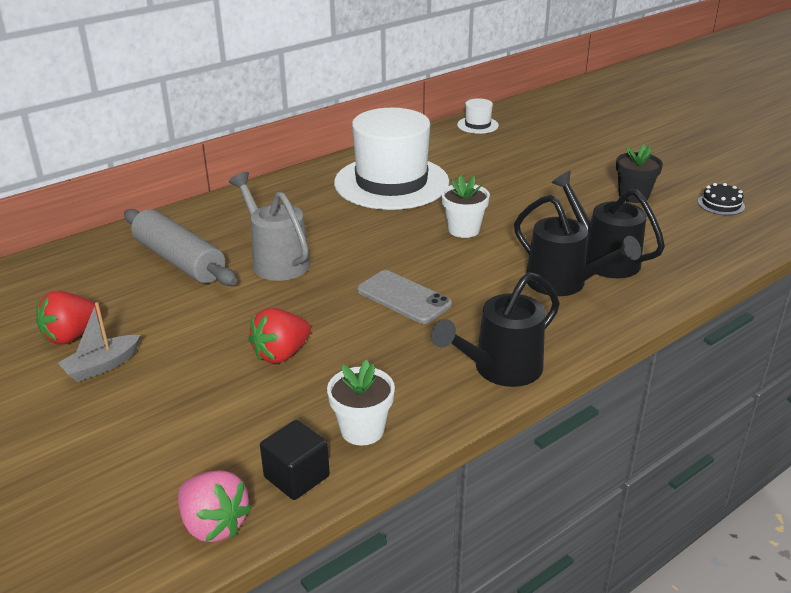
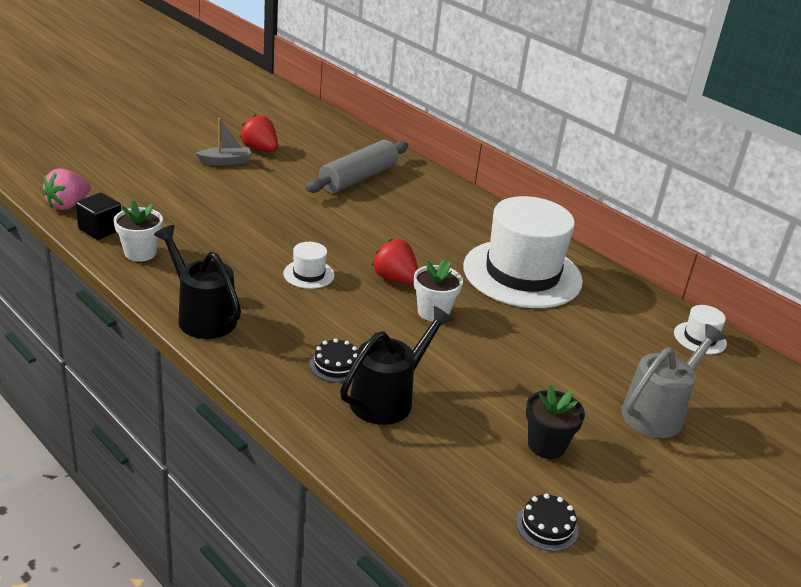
camera: 80 degrees right, 0 degrees up
grey boat [58,302,140,382] -> grey boat turned 120 degrees clockwise [196,118,252,166]
grey watering can [229,172,310,281] -> grey watering can moved to [621,324,726,438]
red strawberry [248,308,311,364] -> red strawberry moved to [372,238,418,284]
grey phone [357,270,452,324] -> white hat [283,242,335,289]
black watering can [514,195,641,296] -> black cake [310,338,358,382]

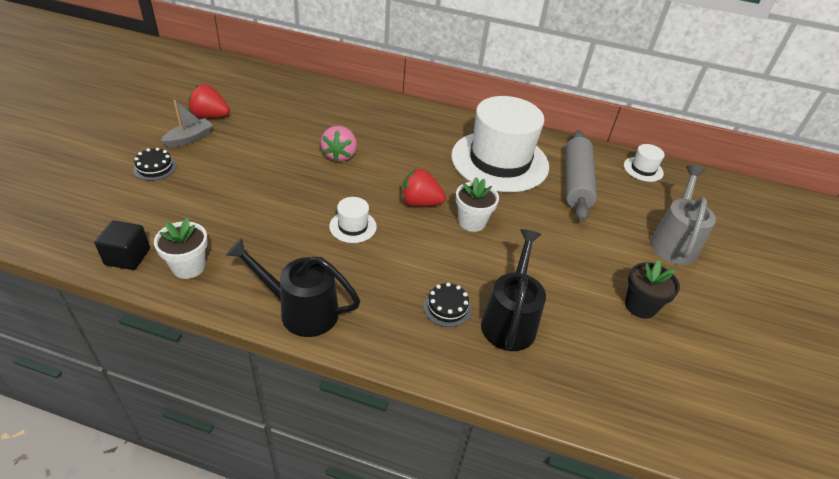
camera: 30 degrees left, 10 degrees up
pink strawberry [42,168,91,210] -> pink strawberry moved to [321,126,357,162]
grey rolling pin [306,140,408,193] -> grey rolling pin moved to [565,130,597,222]
black cake [516,493,579,551] -> black cake moved to [133,148,177,181]

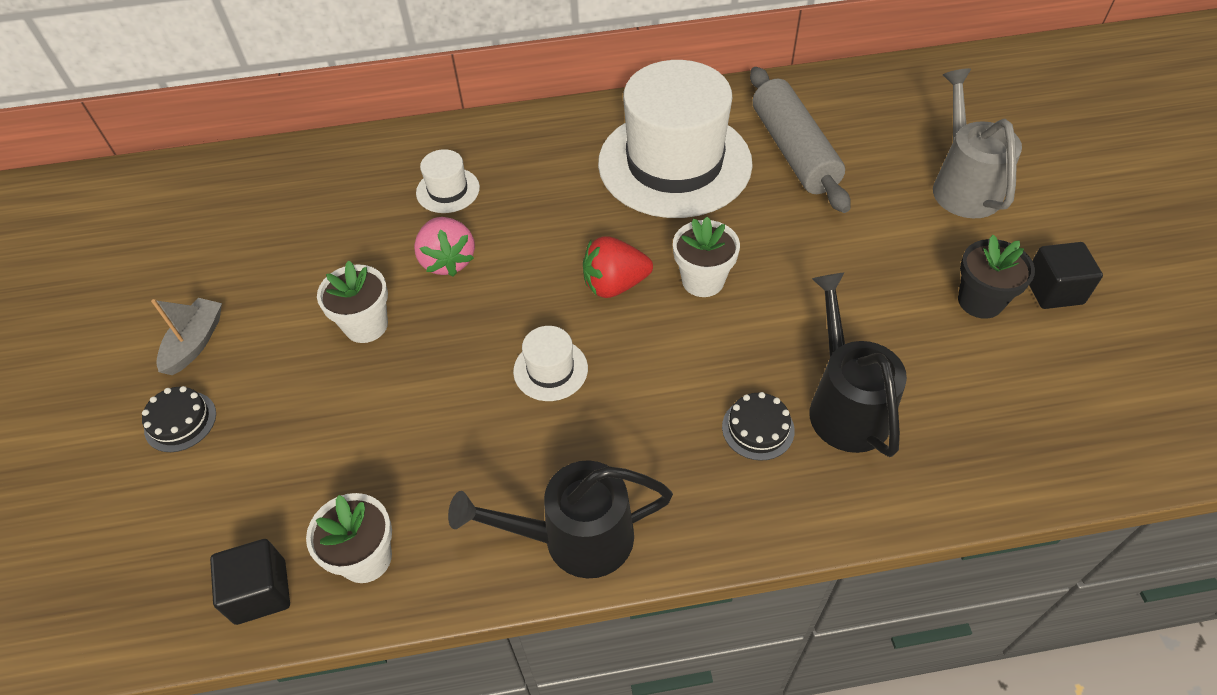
camera: 20 degrees left, 10 degrees up
red strawberry [188,84,230,118] -> none
white hat [624,144,665,182] -> white hat moved to [416,149,480,213]
none -> white flower pot [317,261,388,343]
none -> black cube [1029,242,1103,309]

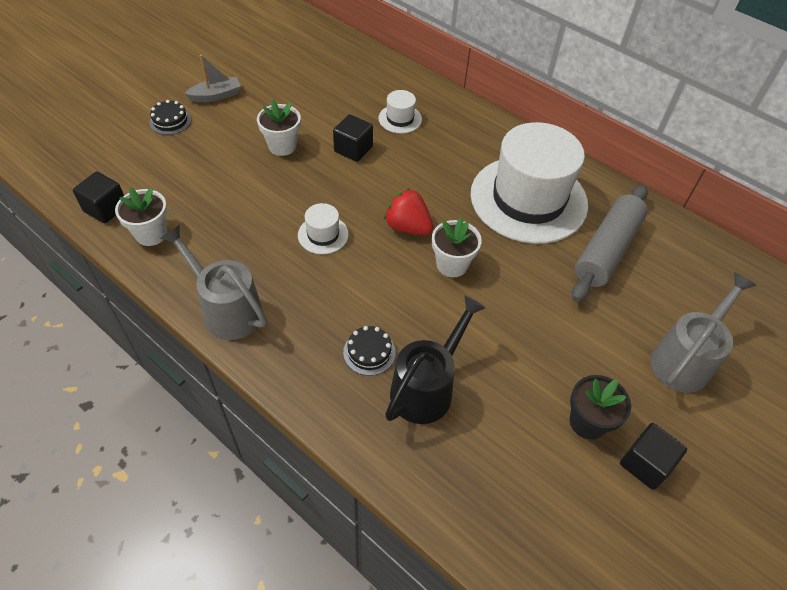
camera: 45 degrees right, 0 degrees up
pink strawberry [414,217,475,277] -> black cube [333,114,373,162]
black watering can [448,460,673,578] -> grey watering can [160,225,267,340]

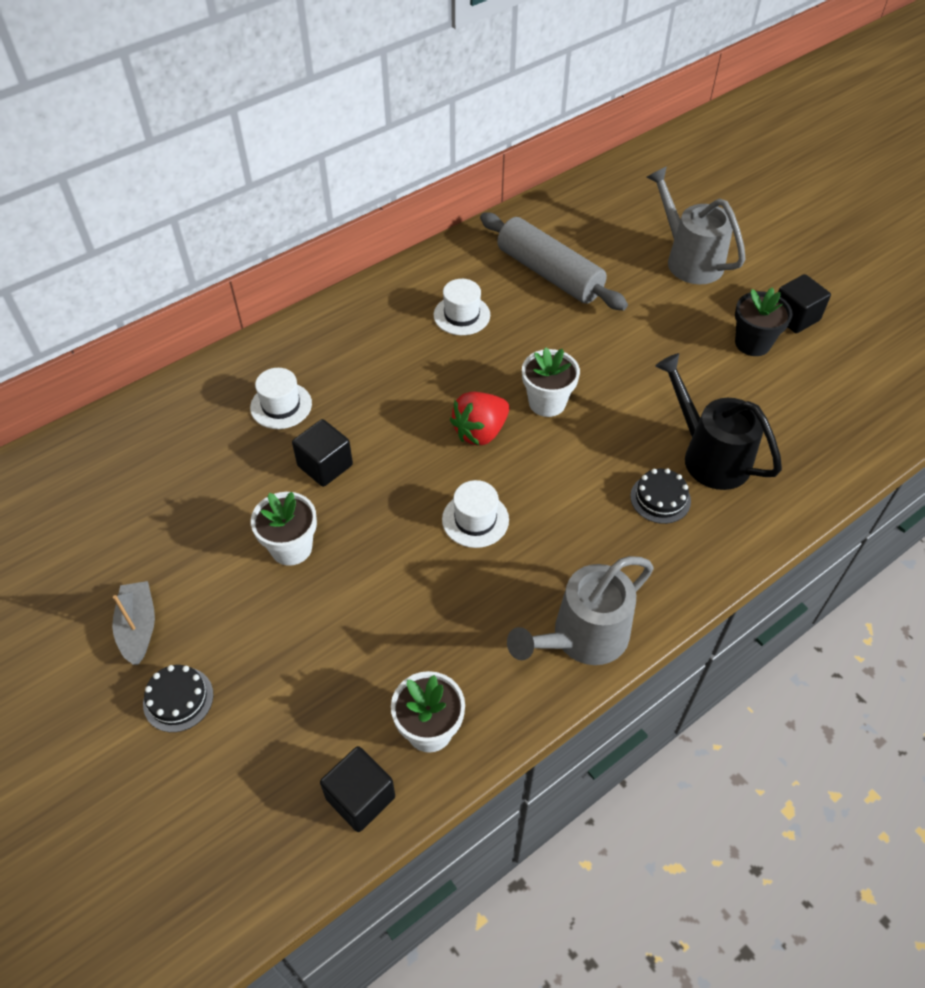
camera: 75 degrees left, 0 degrees up
white hat [470,122,588,244] -> white hat [434,279,490,335], size x0.41

